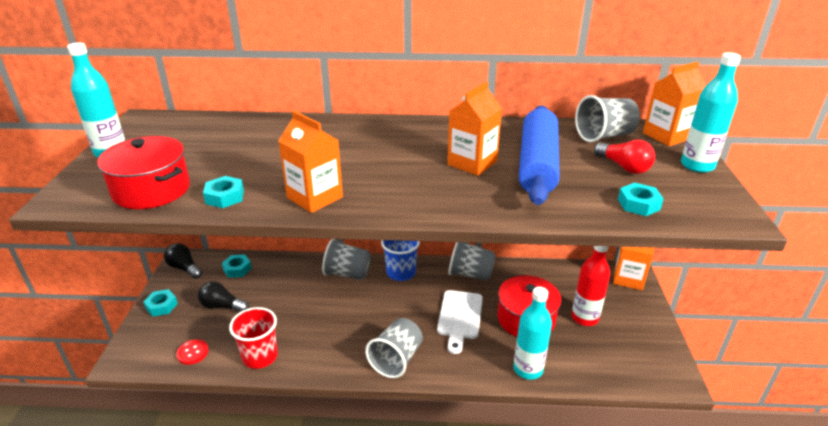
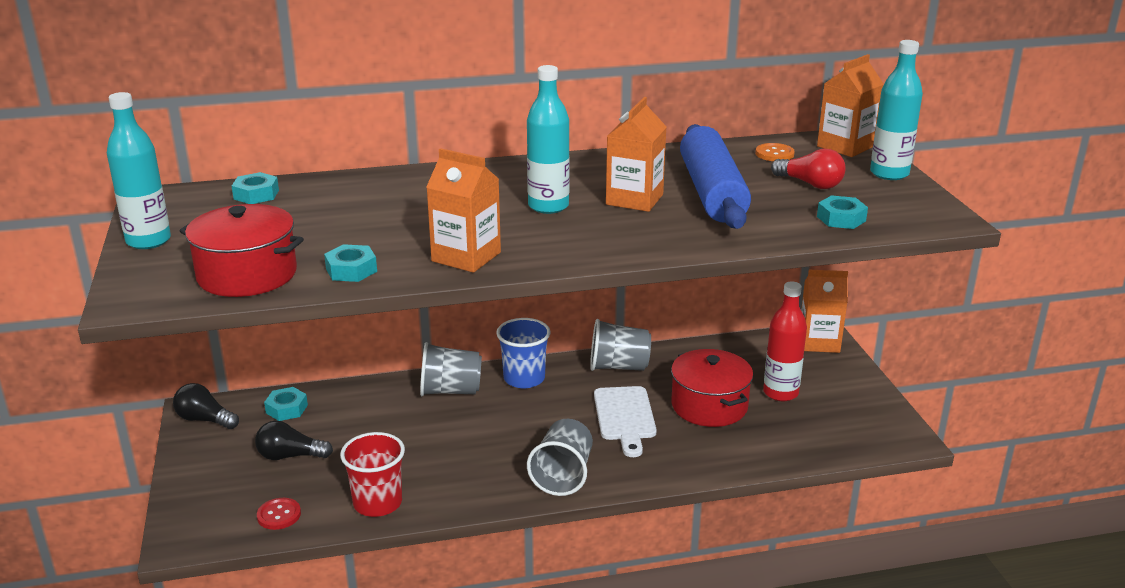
camera: 15 degrees left, 5 degrees down
turquoise nut [143,289,178,317] -> turquoise nut moved to [232,172,279,204]
turquoise bottle [513,287,552,380] -> turquoise bottle moved to [527,65,570,214]
grey cup [575,95,640,142] -> orange button [755,143,795,161]

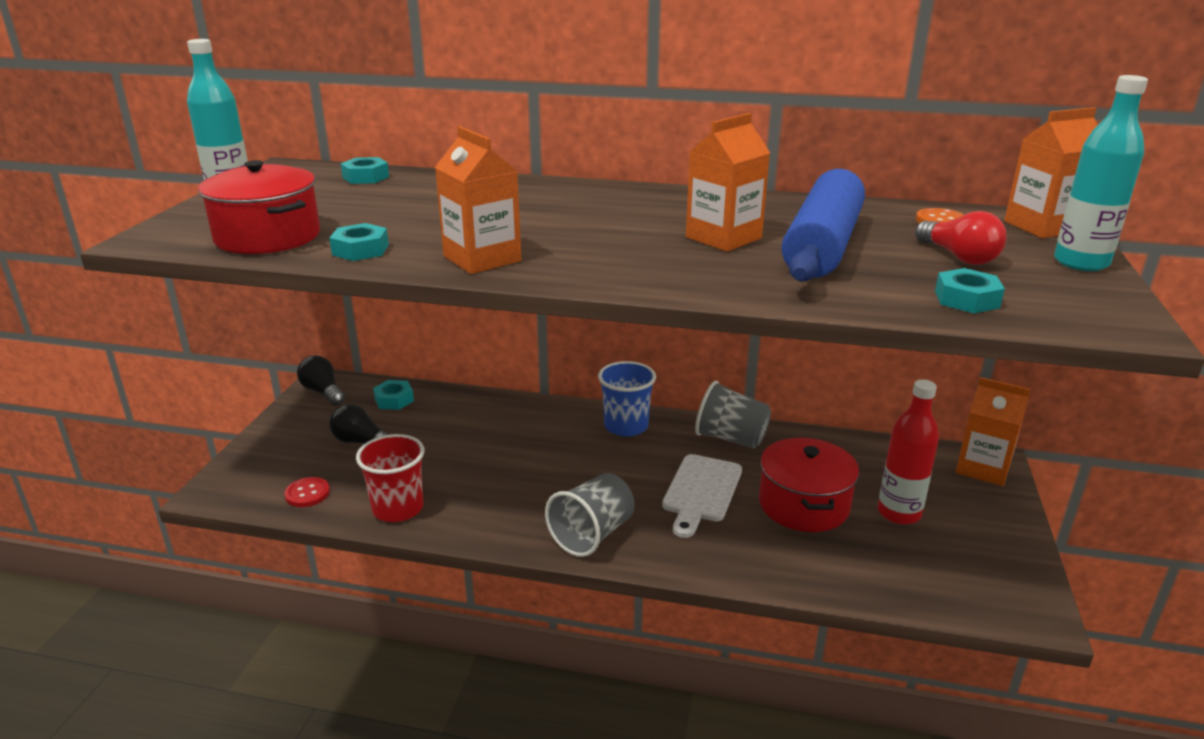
camera: 25 degrees right, 0 degrees up
grey cup [420,342,482,396] -> none
turquoise bottle [527,65,570,214] -> none

